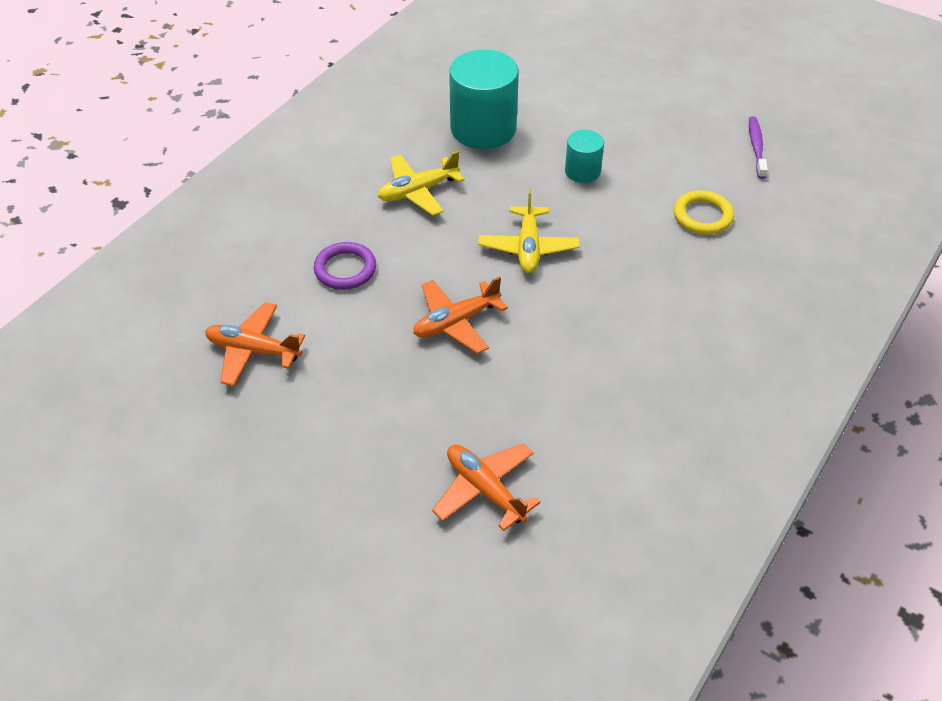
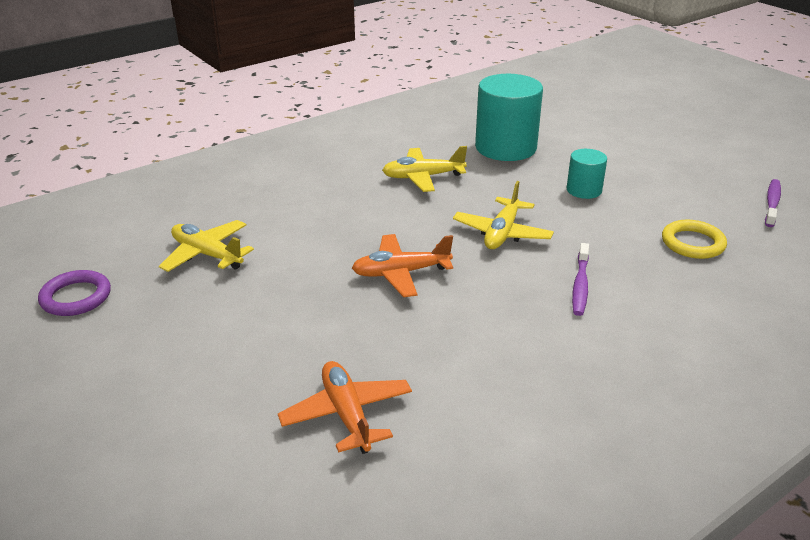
camera: 20 degrees right, 15 degrees down
orange plane [205,302,305,386] -> yellow plane [159,220,254,272]
purple ring [314,242,376,290] -> purple ring moved to [38,270,111,316]
none -> purple toothbrush [572,243,589,316]

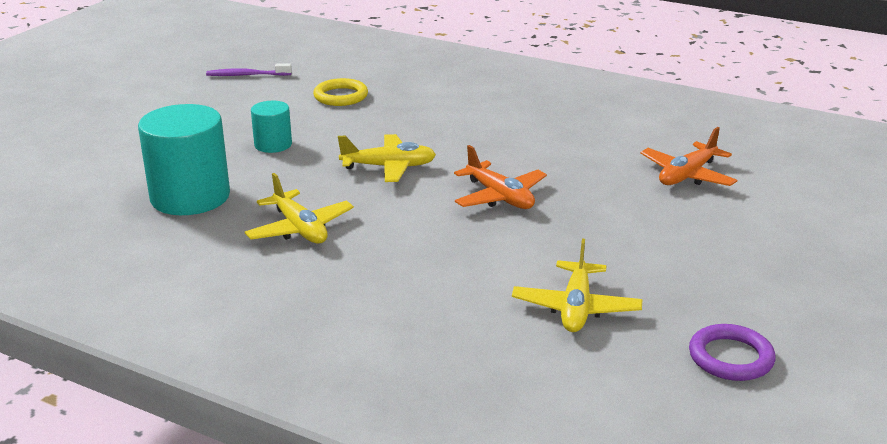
camera: 115 degrees left, 5 degrees down
purple toothbrush [572,243,589,316] -> none

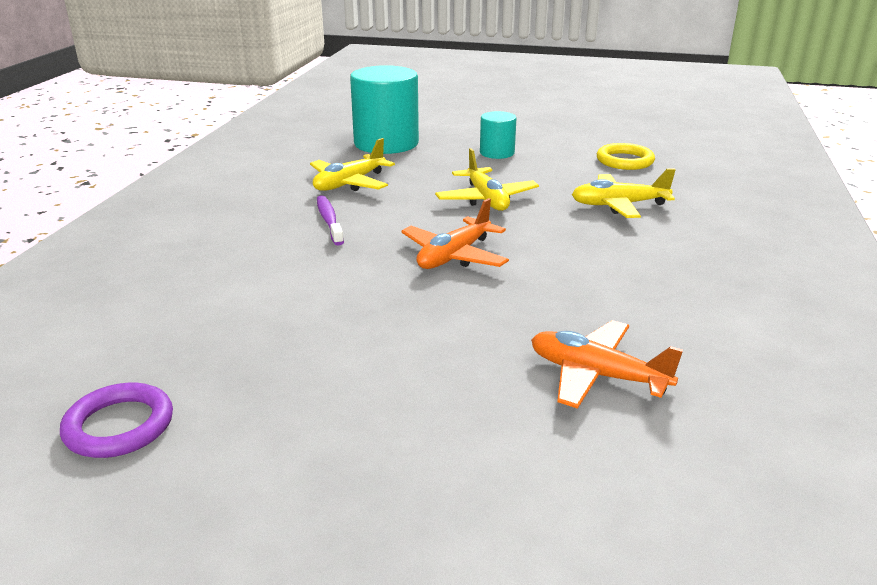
camera: 75 degrees right, 0 degrees up
purple toothbrush [206,63,292,76] -> purple toothbrush moved to [317,195,344,246]
yellow plane [512,239,642,332] -> yellow plane moved to [572,168,676,218]

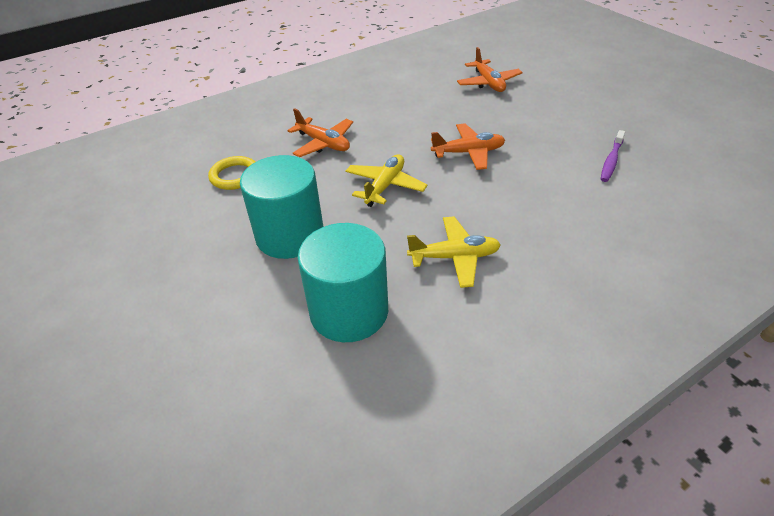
camera: 135 degrees left, 15 degrees up
purple ring [60,383,173,458] -> none
purple toothbrush [317,195,344,246] -> purple toothbrush moved to [601,130,625,182]
turquoise cylinder [480,111,517,159] -> turquoise cylinder [240,155,323,259], size x1.91
yellow plane [572,168,676,218] -> orange plane [287,108,353,157]

